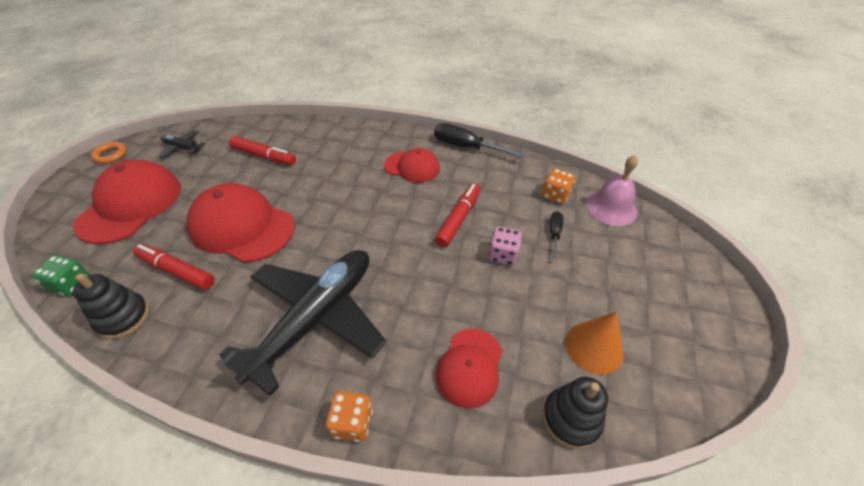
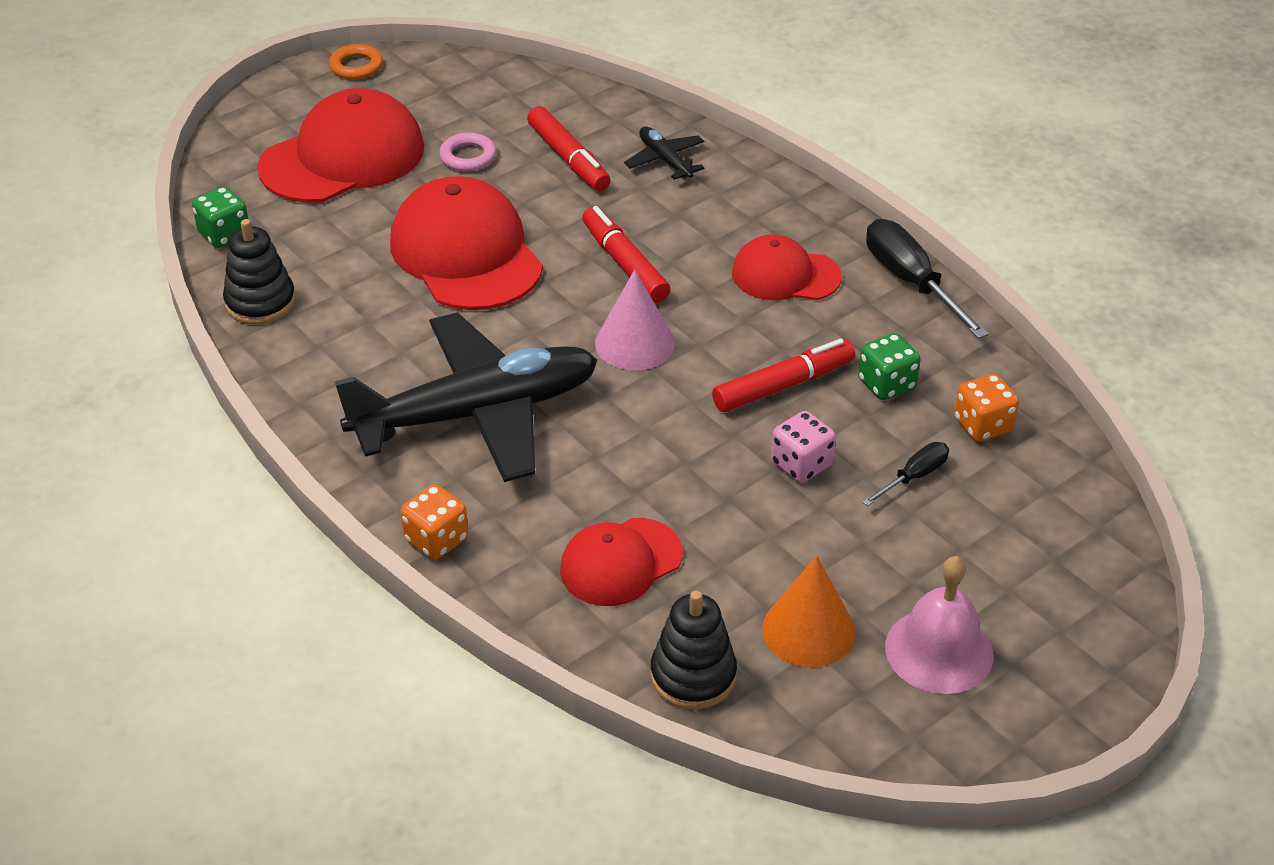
camera: 35 degrees right, 5 degrees down
red marker [133,244,215,290] -> red marker moved to [582,206,671,303]
black plane [159,130,205,158] -> black plane moved to [624,126,704,180]
red cap [384,148,440,183] -> red cap turned 135 degrees clockwise [732,235,842,300]
pink bell [586,155,638,226] -> pink bell moved to [885,556,994,694]
none -> pink ring [439,133,497,171]
none -> pink cone [595,269,675,370]
none -> green dice [858,333,921,400]

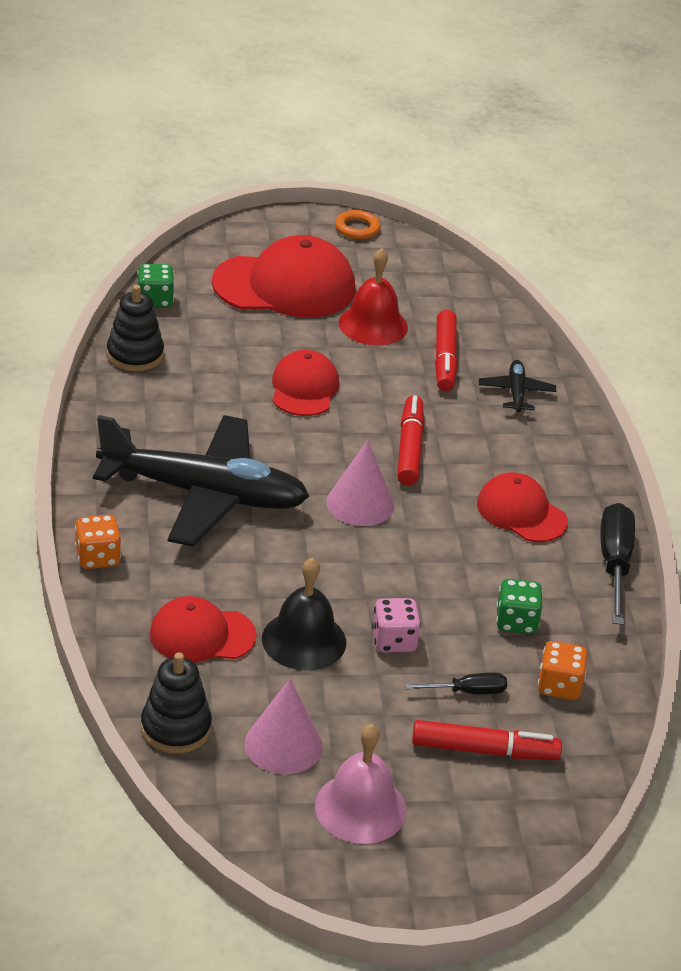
camera: 30 degrees right, 5 degrees down
red cap [390,176,543,310] -> red cap [272,350,339,416], size x0.59
pink ring [439,133,497,171] -> red bell [339,248,408,345]
red marker [712,339,855,412] -> red marker moved to [412,720,562,760]
orange cone [762,556,856,667] -> pink cone [245,679,323,774]
none -> black bell [262,558,346,671]

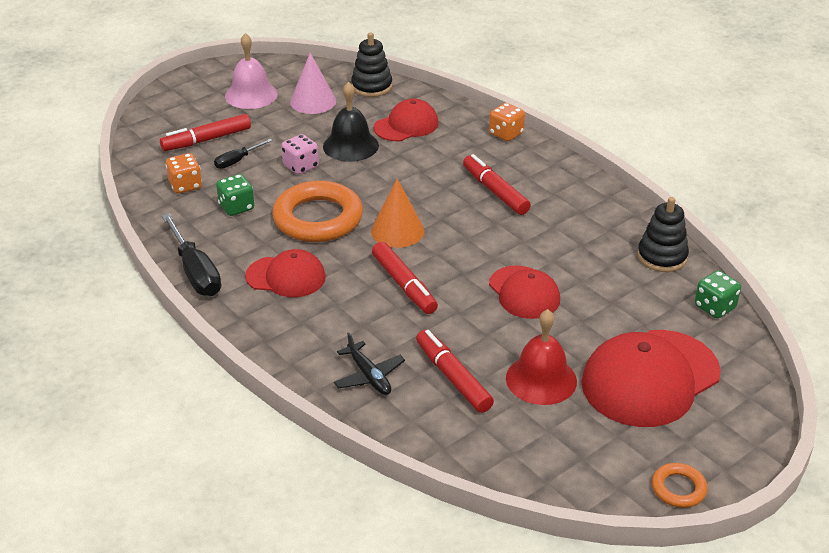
camera: 150 degrees right, 0 degrees up
black plane [93,415,309,547] -> red marker [463,154,531,215]
pink cone [327,440,394,526] -> orange cone [371,178,424,248]
none -> orange ring [272,181,363,242]

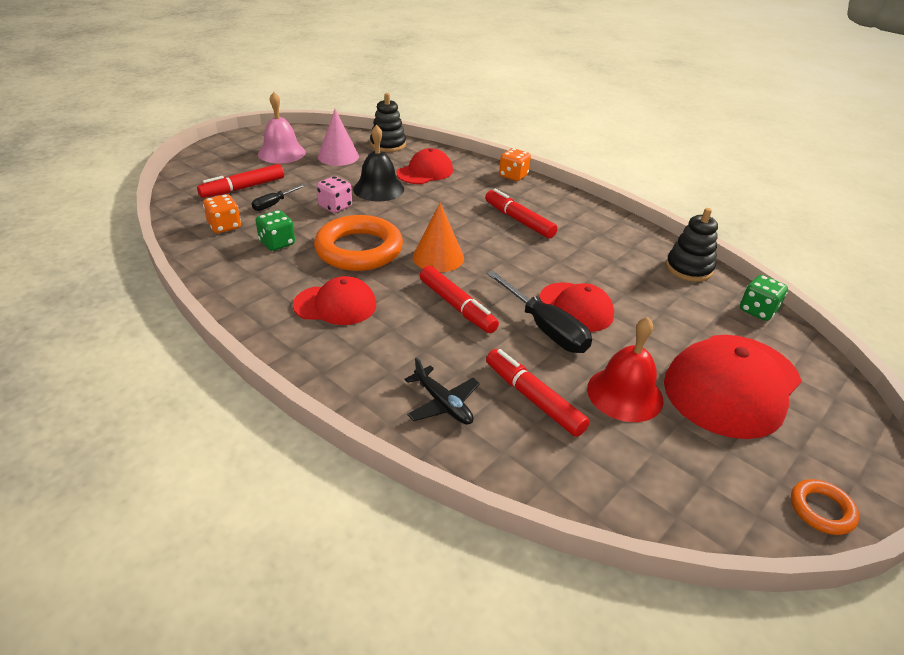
camera: 10 degrees left, 0 degrees up
black screwdriver [162,214,221,296] -> black screwdriver moved to [487,270,592,353]

